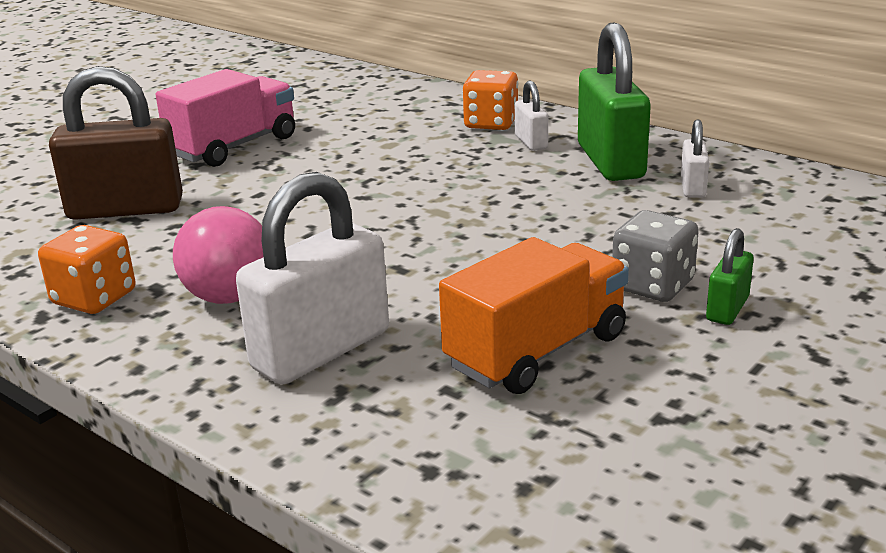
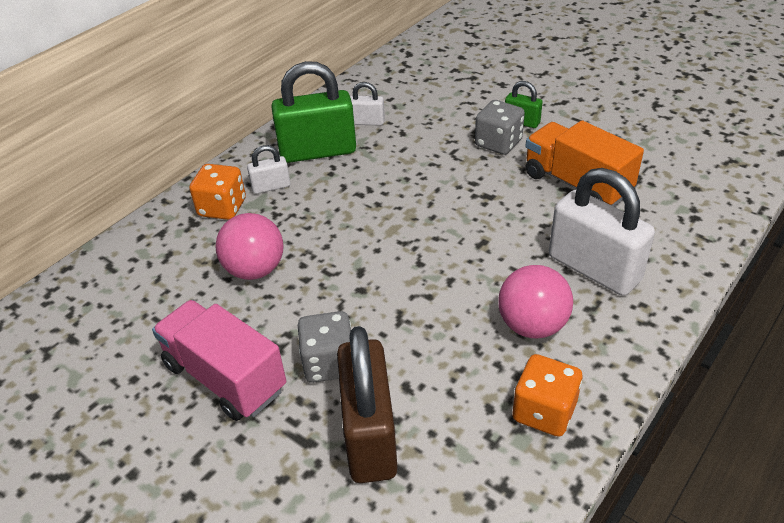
camera: 90 degrees left, 15 degrees up
none -> pink ball [216,213,284,280]
none -> grey dice [298,311,351,383]

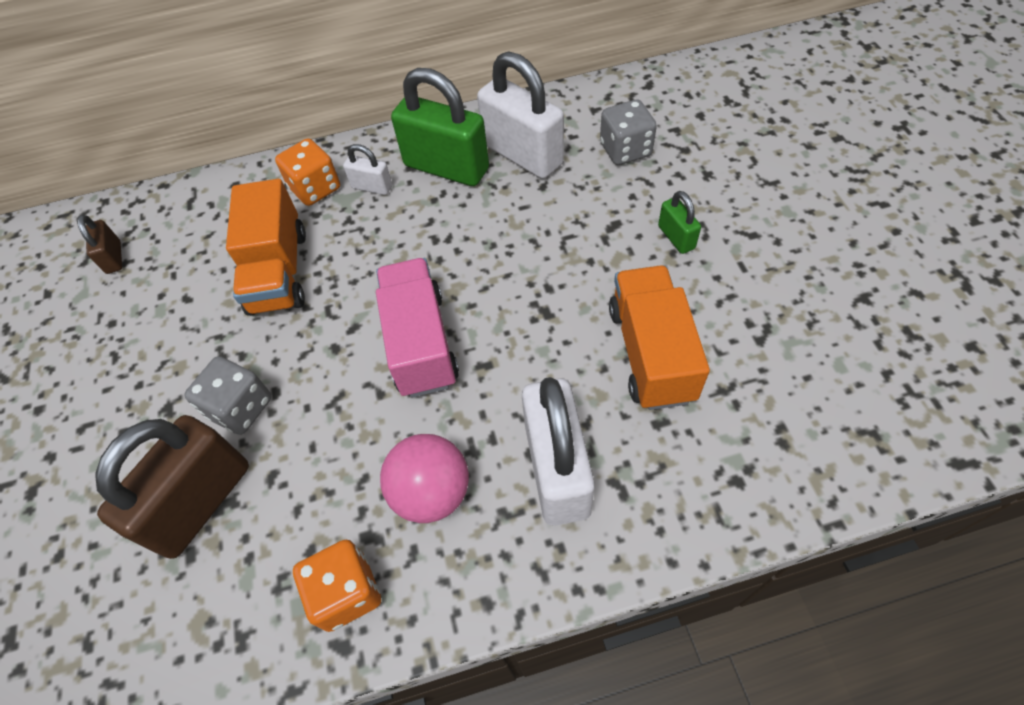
camera: 40 degrees right, 15 degrees up
pink truck [152,300,286,421] -> pink truck moved to [376,258,459,398]
pink ball [216,213,284,280] -> orange truck [226,179,306,316]
white padlock [350,82,385,126] -> white padlock [477,51,564,179], size x2.09
grey dice [475,100,525,155] -> grey dice moved to [600,100,657,165]
none -> brown padlock [77,215,122,274]

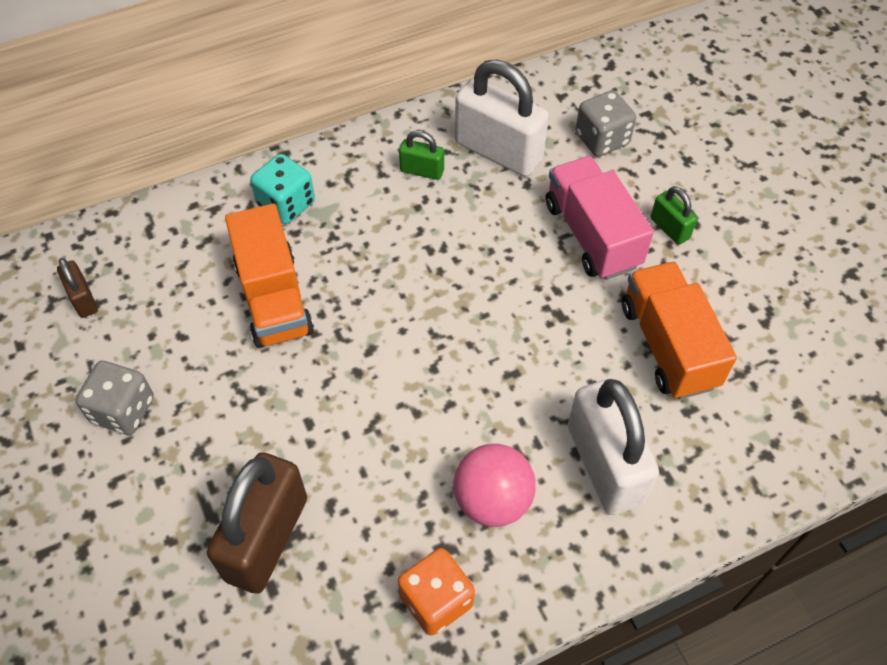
camera: 15 degrees left, 0 degrees up
grey dice [184,356,272,435] -> grey dice moved to [75,361,154,435]
orange dice [275,138,340,206] -> turquoise dice [250,154,315,224]
white padlock [343,144,392,195] -> none
pink truck [376,258,459,398] -> pink truck moved to [546,156,654,280]
green padlock [391,68,489,186] -> green padlock [399,130,444,180], size x0.48

